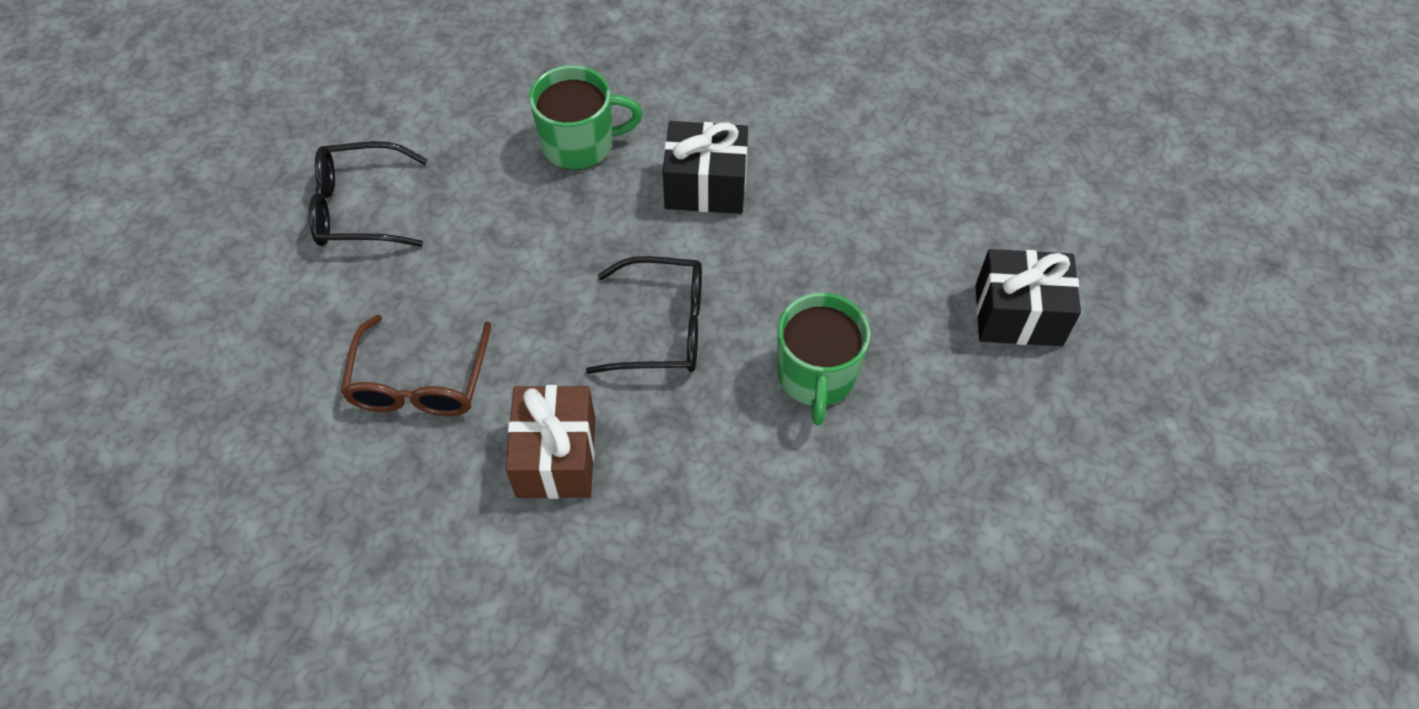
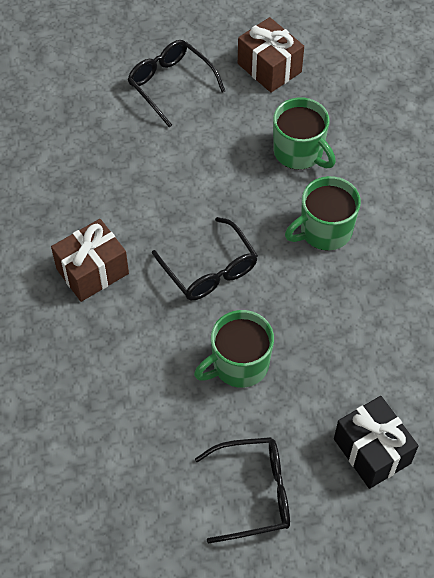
camera: 55 degrees right, 0 degrees up
brown glasses [340,315,491,416] -> none
black gift [663,121,748,214] -> green mug [285,176,361,251]
none -> black glasses [195,437,290,543]
none -> brown gift [238,17,304,93]

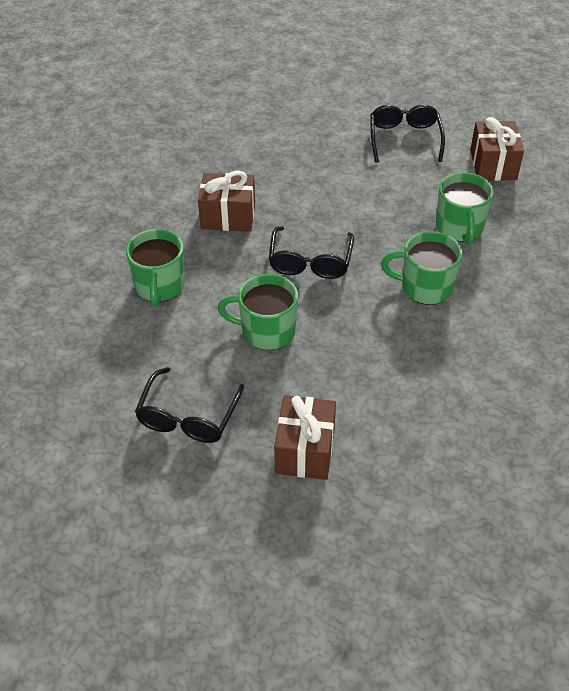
camera: 40 degrees right, 10 degrees down
black glasses [195,437,290,543] -> black glasses turned 75 degrees clockwise [135,367,244,443]
black gift [334,396,419,489] -> brown gift [274,395,336,480]
none -> green mug [126,229,185,307]

